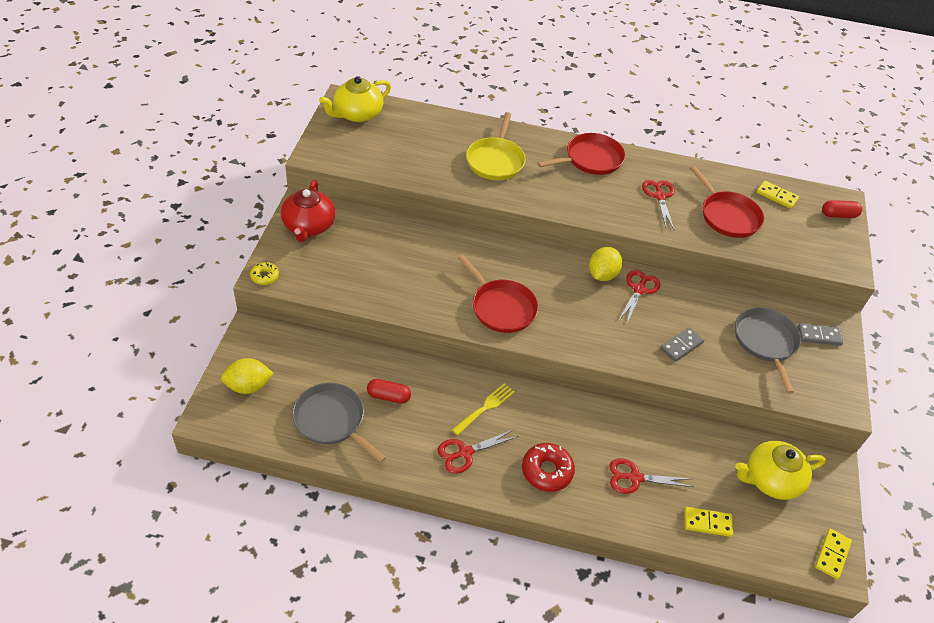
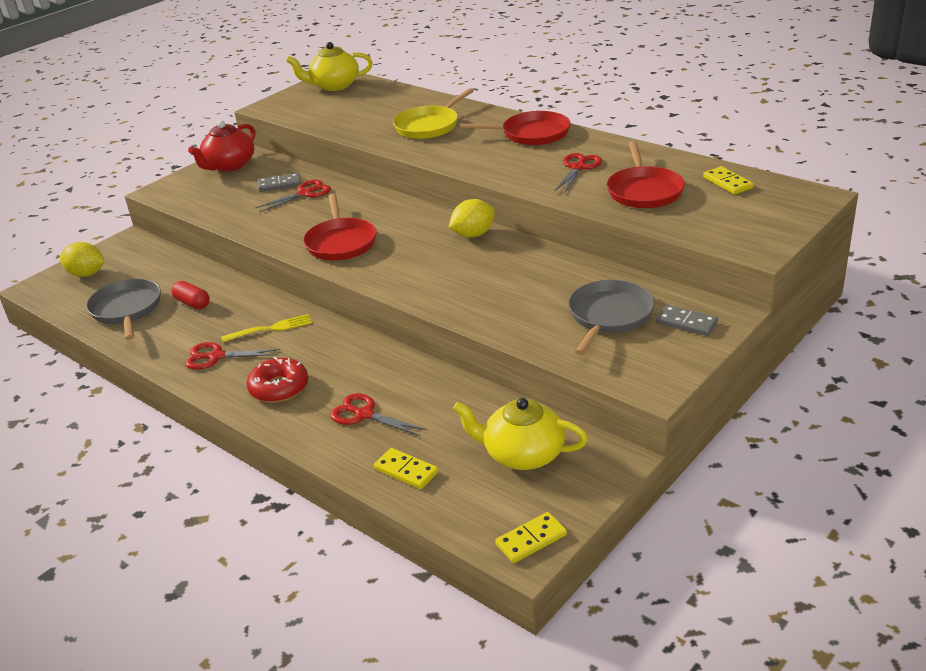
camera: 35 degrees right, 15 degrees down
yellow donut [250,262,279,285] -> none
red scissors [618,270,660,325] -> red scissors moved to [255,180,331,213]
grey domino [660,327,704,362] -> grey domino moved to [258,173,301,192]
red capsule [822,200,862,218] -> none

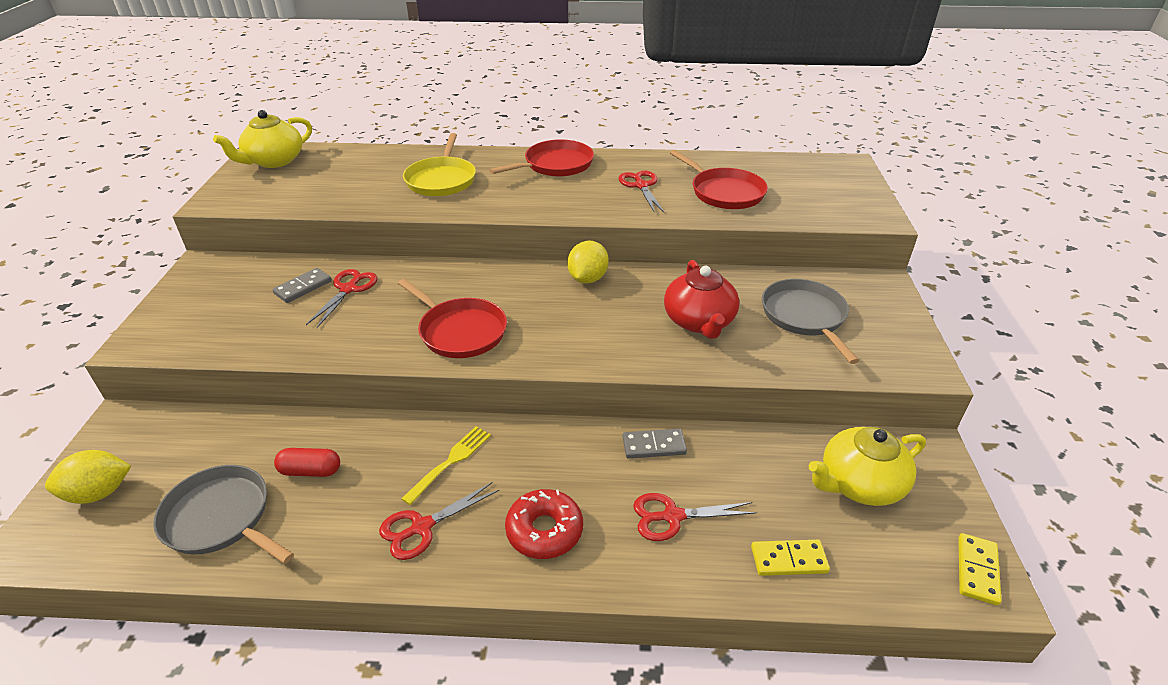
camera: 40 degrees left, 5 degrees up
red teapot [188,120,255,172] -> red teapot moved to [664,260,739,339]
grey domino [656,305,718,336] -> grey domino moved to [623,429,687,459]
yellow domino [703,166,754,194] -> none

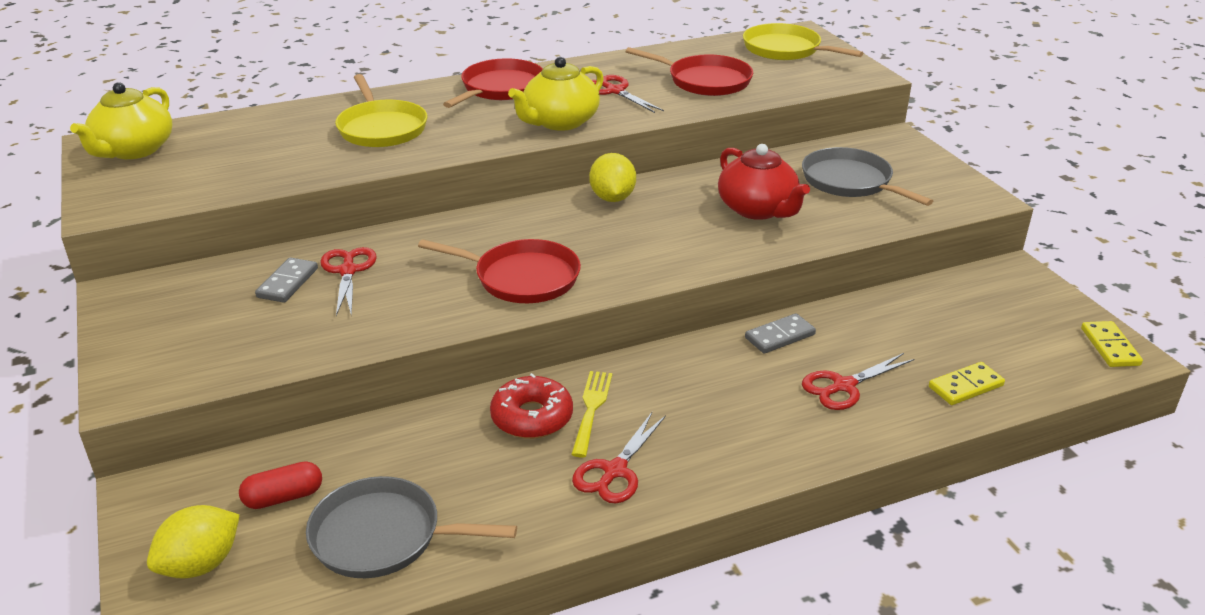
camera: 25 degrees left, 5 degrees down
red capsule [274,448,340,477] -> red capsule moved to [239,461,322,509]
red donut [505,489,583,559] -> red donut moved to [490,373,573,439]
yellow teapot [809,427,926,506] -> yellow teapot moved to [508,57,604,131]
none -> yellow pan [743,23,863,60]

